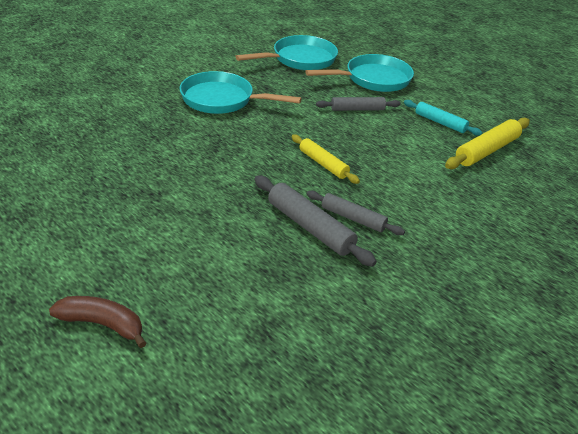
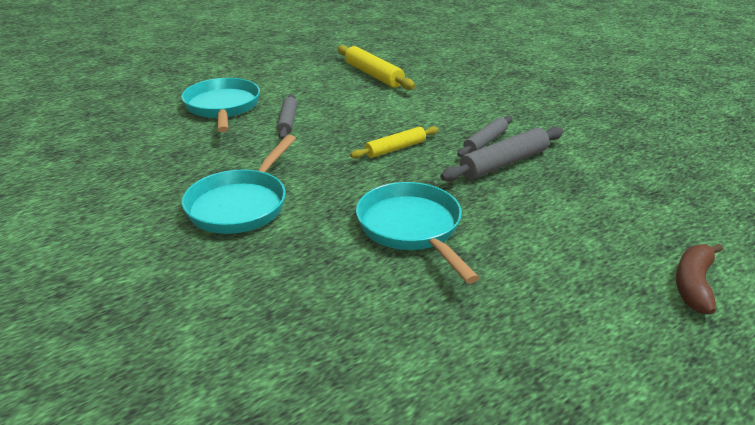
camera: 80 degrees left, 5 degrees down
turquoise pan [235,35,338,70] -> turquoise pan moved to [356,182,479,284]
turquoise rolling pin [404,100,482,136] -> none

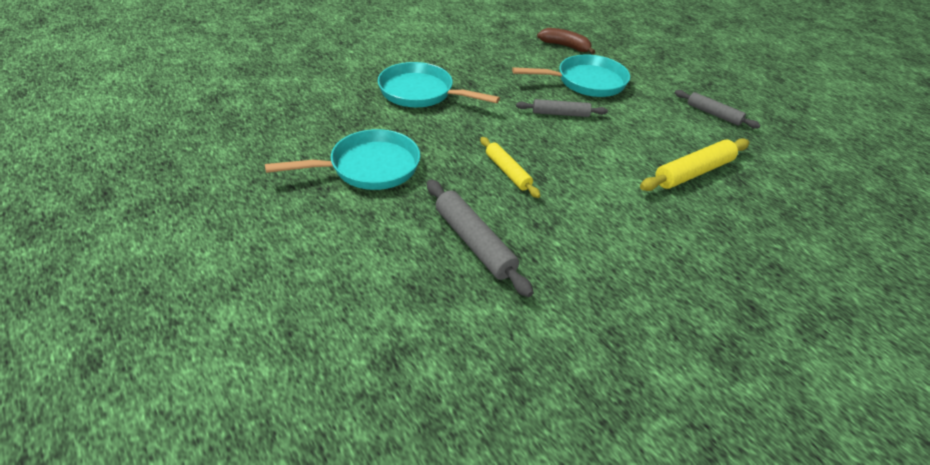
camera: 90 degrees right, 10 degrees up
grey rolling pin [457,116,513,157] -> grey rolling pin moved to [675,90,760,129]
brown banana [676,244,723,314] -> brown banana moved to [537,28,595,54]

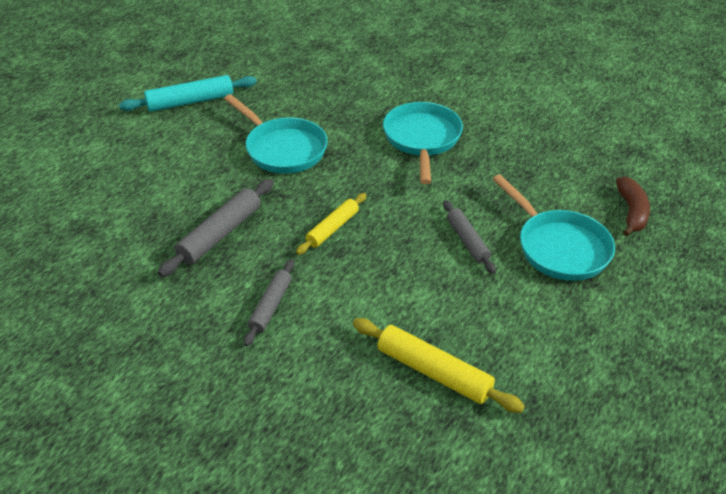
camera: 70 degrees right, 0 degrees up
grey rolling pin [675,90,760,129] -> grey rolling pin moved to [244,259,294,347]
none -> turquoise rolling pin [119,75,257,112]

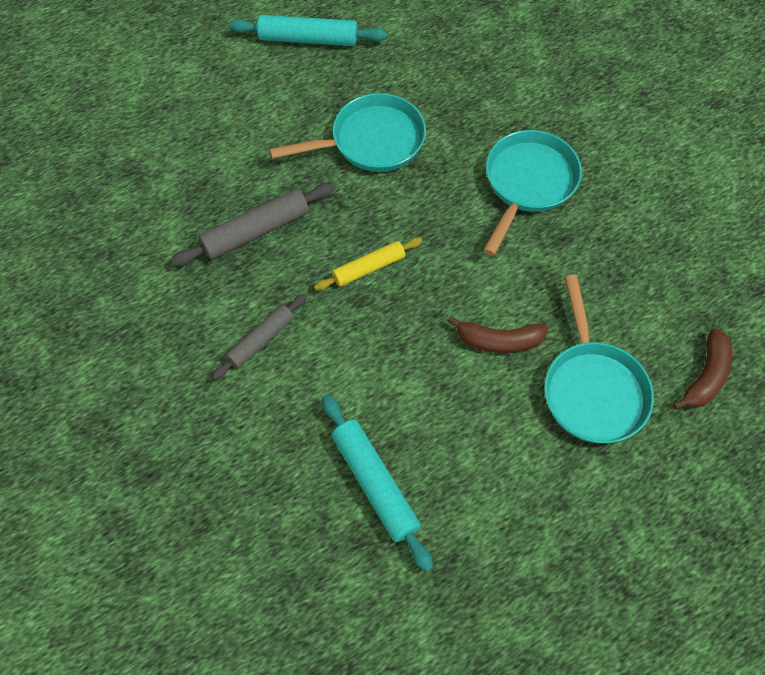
camera: 25 degrees right, 20 degrees up
turquoise pan [224,94,328,174] -> turquoise pan turned 90 degrees counterclockwise [269,93,426,172]
yellow rolling pin [353,318,525,413] -> turquoise rolling pin [322,395,433,572]
grey rolling pin [443,200,496,274] -> brown banana [448,316,548,353]

